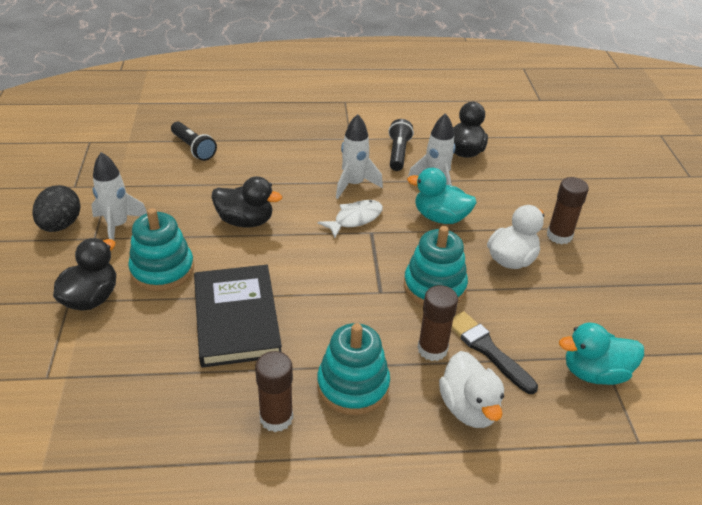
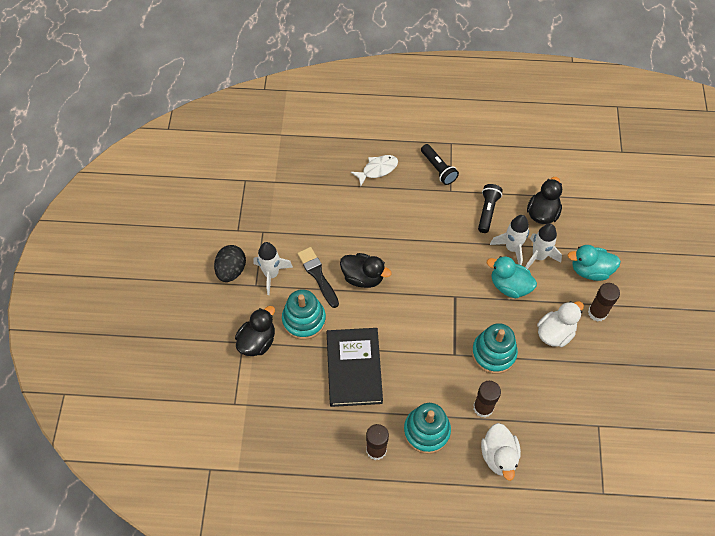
camera: 10 degrees right, 20 degrees up
black flashlight [171,122,217,161] -> black flashlight moved to [421,144,459,185]
white fish [318,200,383,238] -> white fish moved to [351,155,398,186]
white rocket [336,114,383,199] -> white rocket moved to [525,224,562,269]
black brush [451,311,538,394] -> black brush moved to [297,247,339,308]
turquoise duck [559,323,644,385] -> turquoise duck moved to [567,245,621,281]

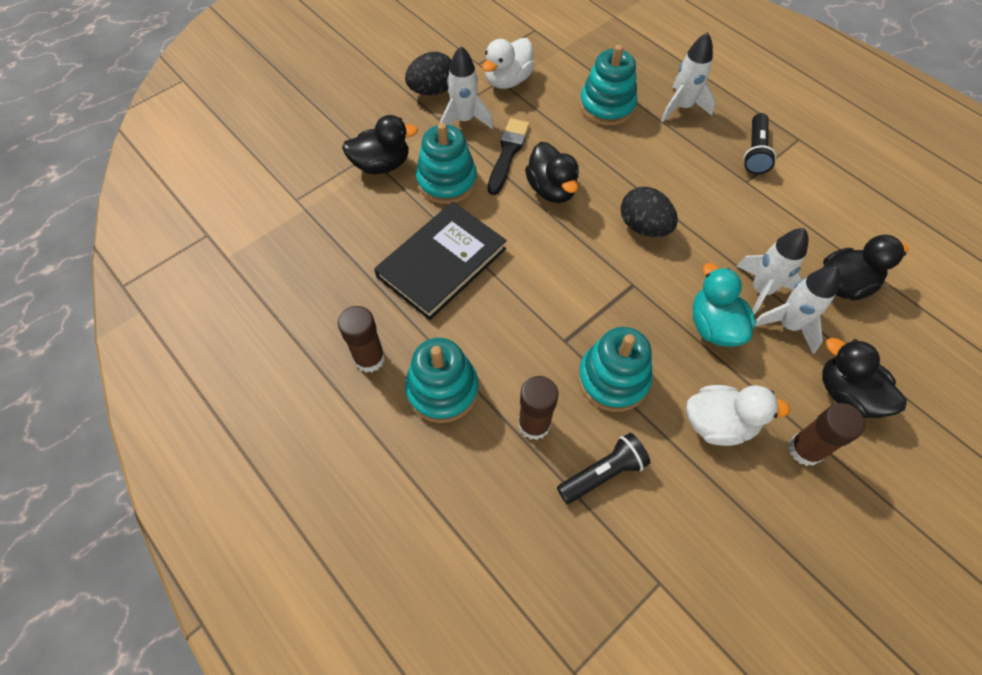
camera: 45 degrees right, 0 degrees up
white fish [351,155,398,186] -> white rocket [661,32,715,122]
black flashlight [478,184,503,233] -> black flashlight moved to [557,433,650,504]
white duck [481,423,521,481] -> white duck moved to [482,38,535,89]
turquoise duck [567,245,621,281] -> black duck [822,338,907,418]
none -> turquoise stacking toy [579,45,637,126]
none -> black egg [621,187,678,237]

